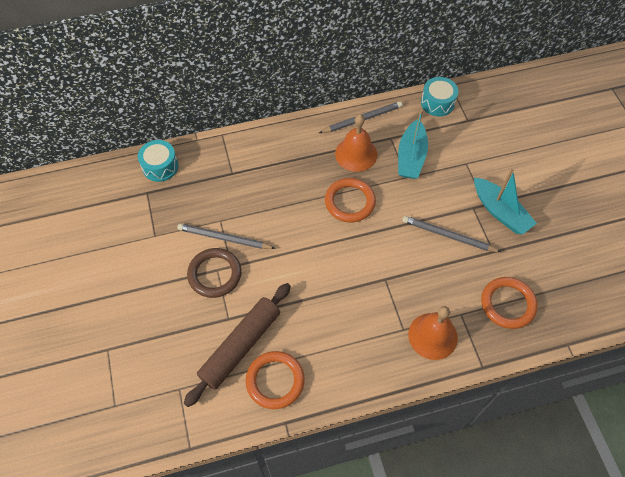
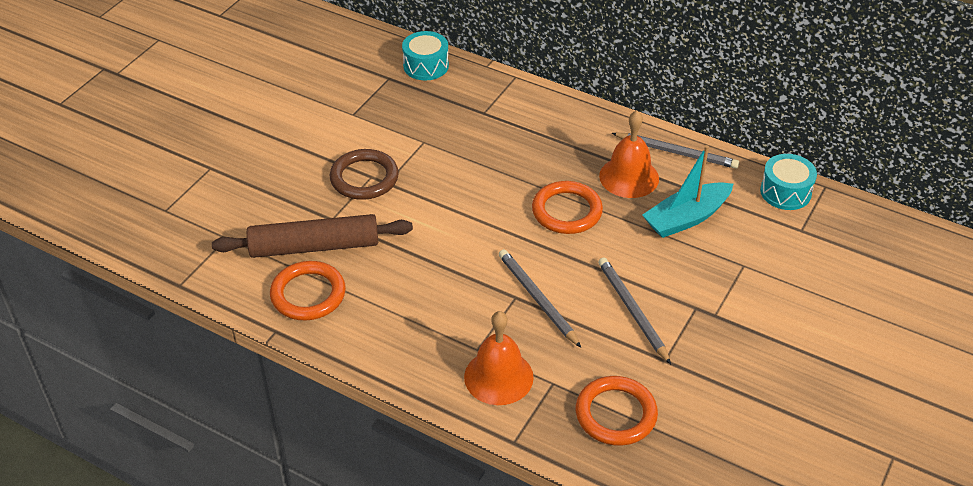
camera: 45 degrees right, 15 degrees down
grey pencil [177,223,276,249] -> grey pencil moved to [499,249,581,348]
turquoise boat [474,168,537,235] -> none

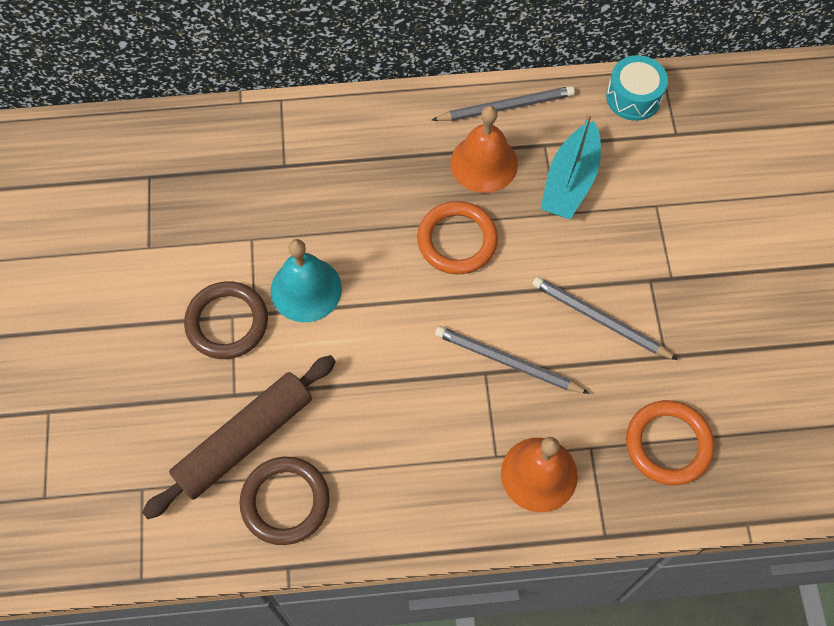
camera: 35 degrees left, 20 degrees up
orange ring [270,261,346,320] -> brown ring [239,457,330,545]
turquoise drum [402,31,449,80] -> none
none -> turquoise bell [271,239,342,322]

